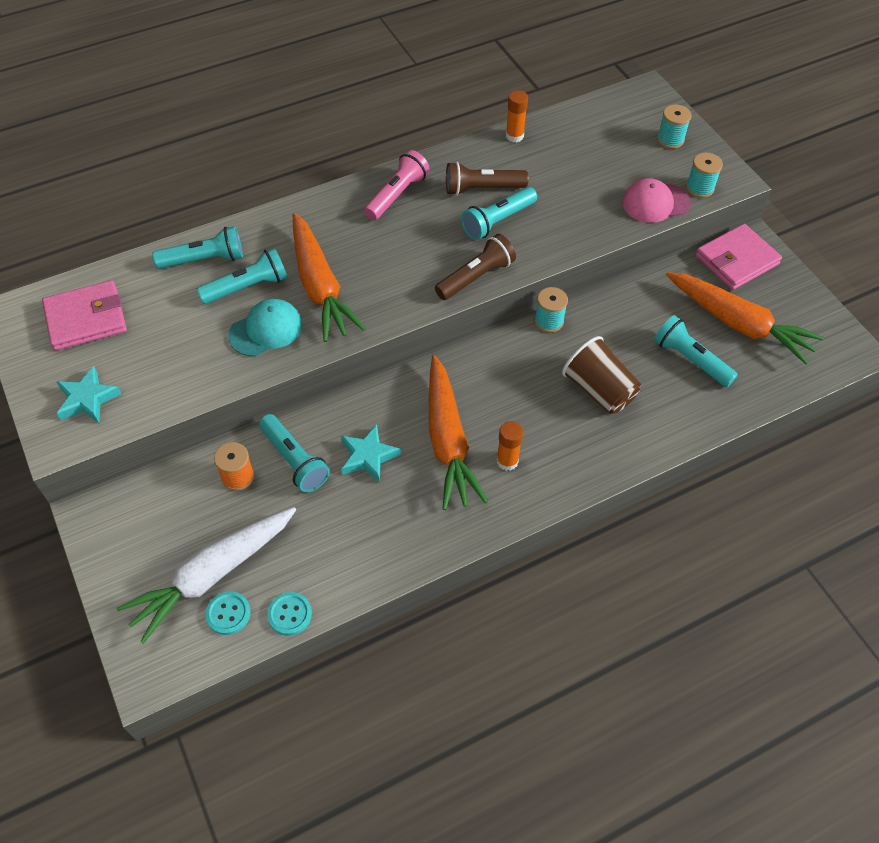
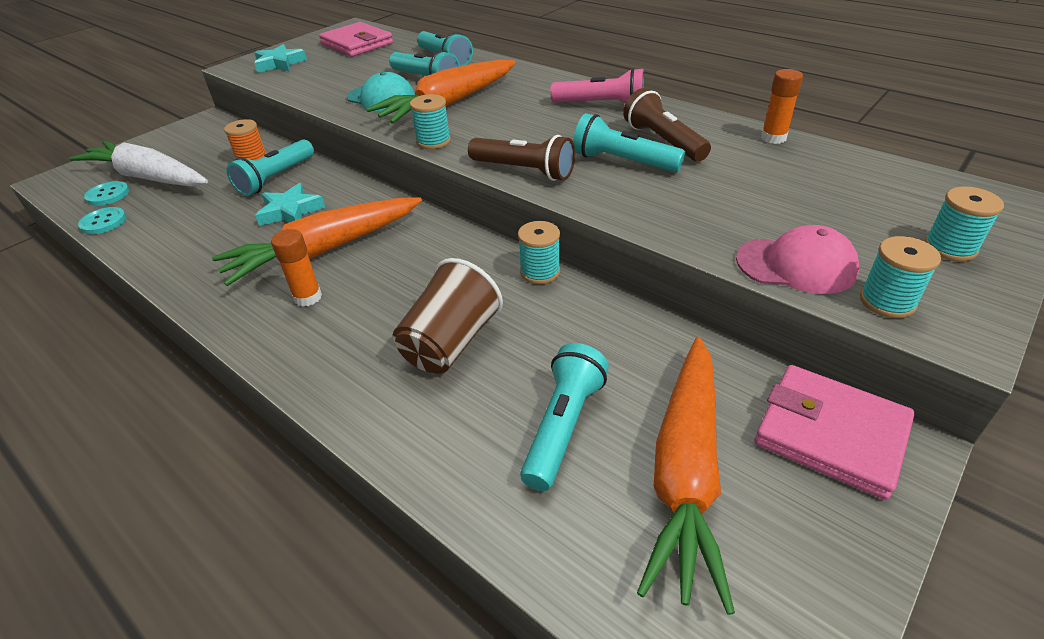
camera: 70 degrees right, 15 degrees down
pink cap [622,178,691,223] -> pink cap turned 135 degrees clockwise [736,225,859,294]
none -> turquoise spool [410,94,451,149]

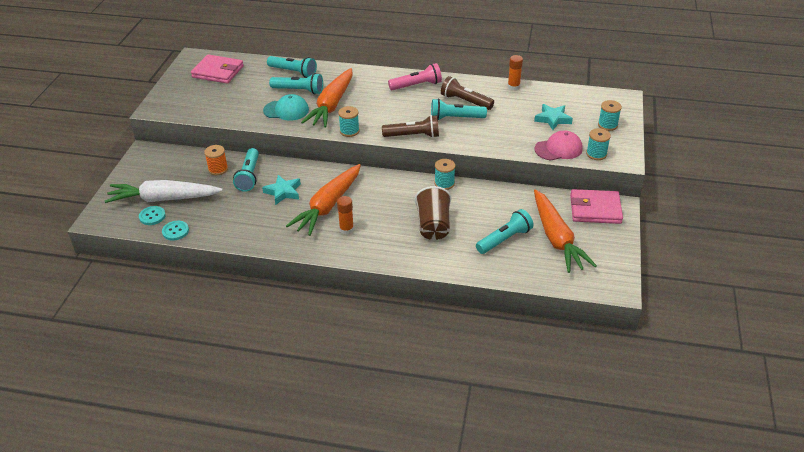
camera: 30 degrees left, 0 degrees up
turquoise star [254,44,307,73] -> turquoise star moved to [534,104,573,130]
turquoise flashlight [520,343,609,491] -> turquoise flashlight turned 60 degrees clockwise [476,209,533,254]

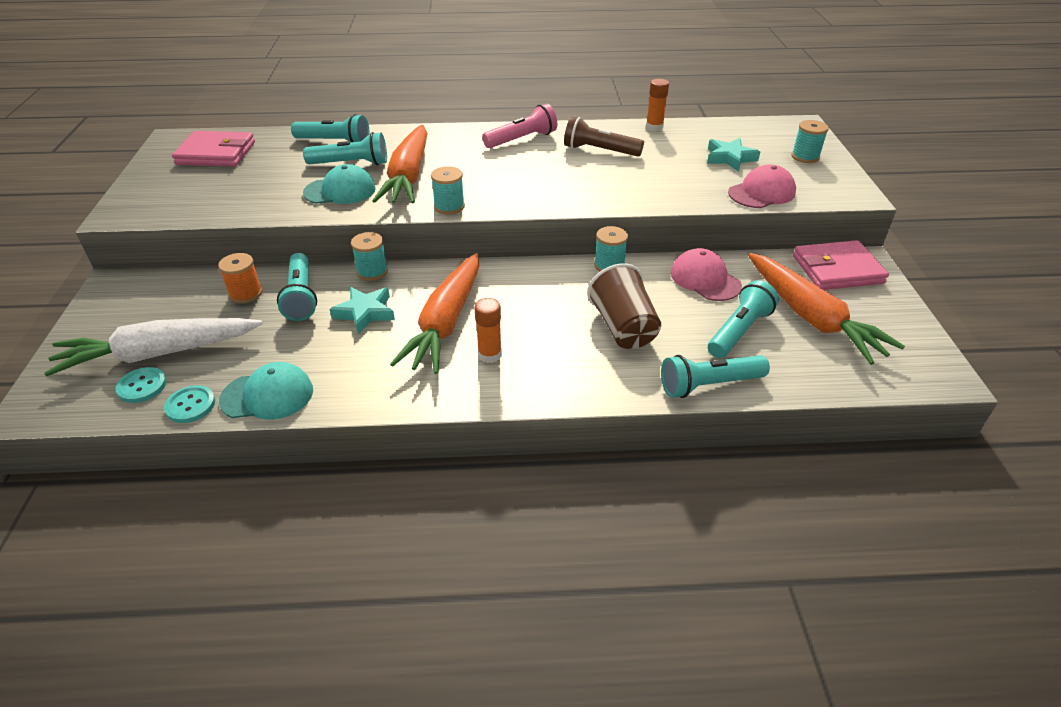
camera: 15 degrees left, 0 degrees up
brown flashlight [382,115,439,138] -> none
turquoise flashlight [431,99,487,120] -> turquoise flashlight moved to [661,355,770,398]
turquoise spool [586,128,611,160] -> turquoise spool moved to [351,232,388,281]
none -> turquoise cap [219,362,313,419]
none -> pink cap [671,248,742,301]

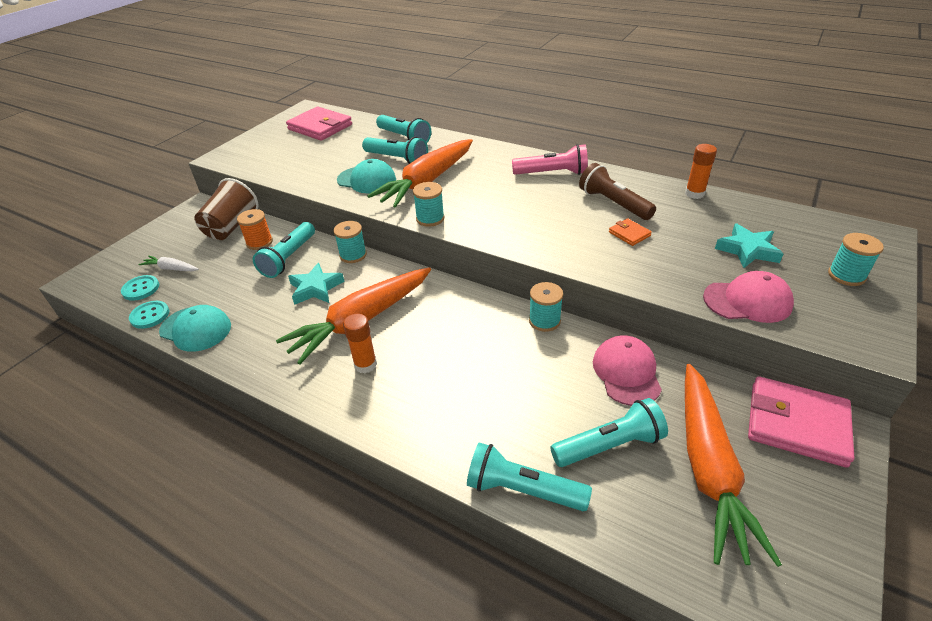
camera: 35 degrees right, 0 degrees up
white carrot [44,318,263,376] -> white carrot [138,255,199,271], size x0.43
brown cup [587,263,661,349] -> brown cup moved to [194,178,259,240]
none -> orange wallet [609,218,652,246]

